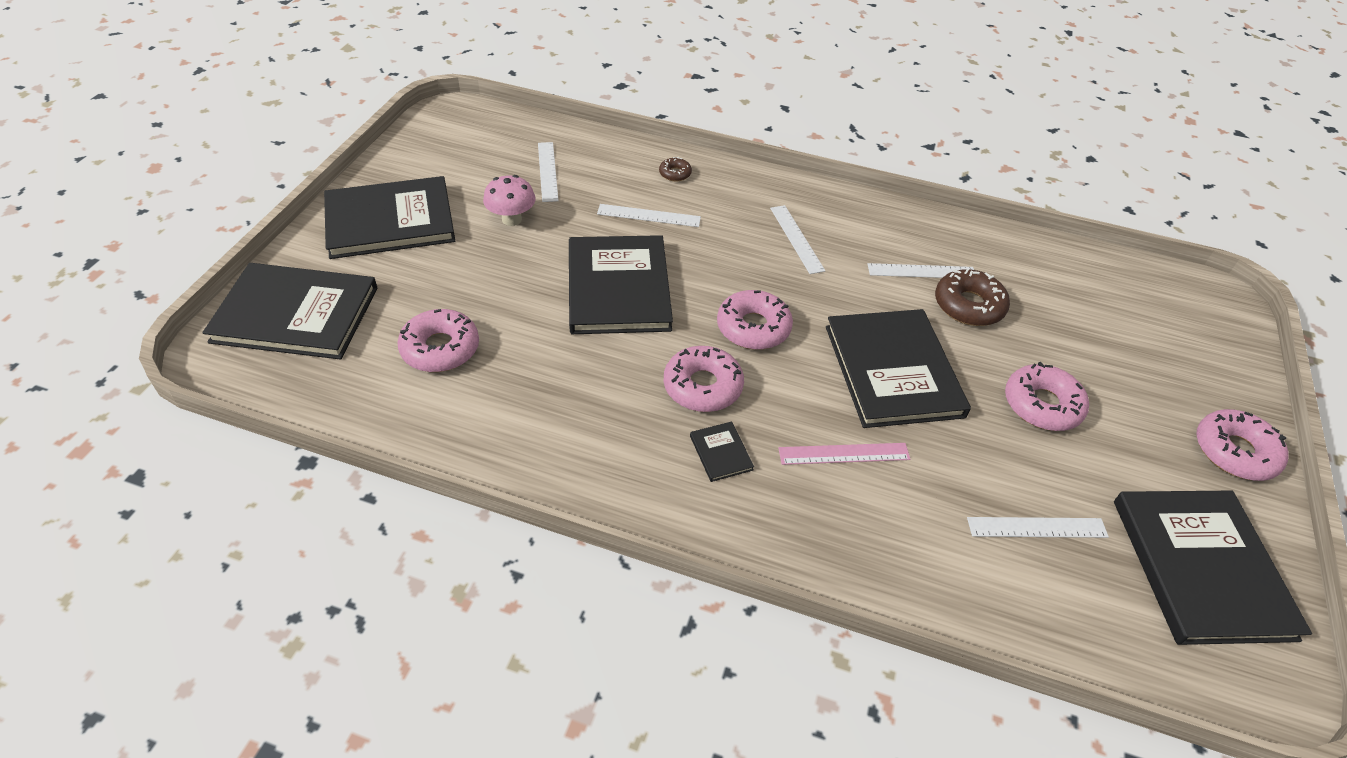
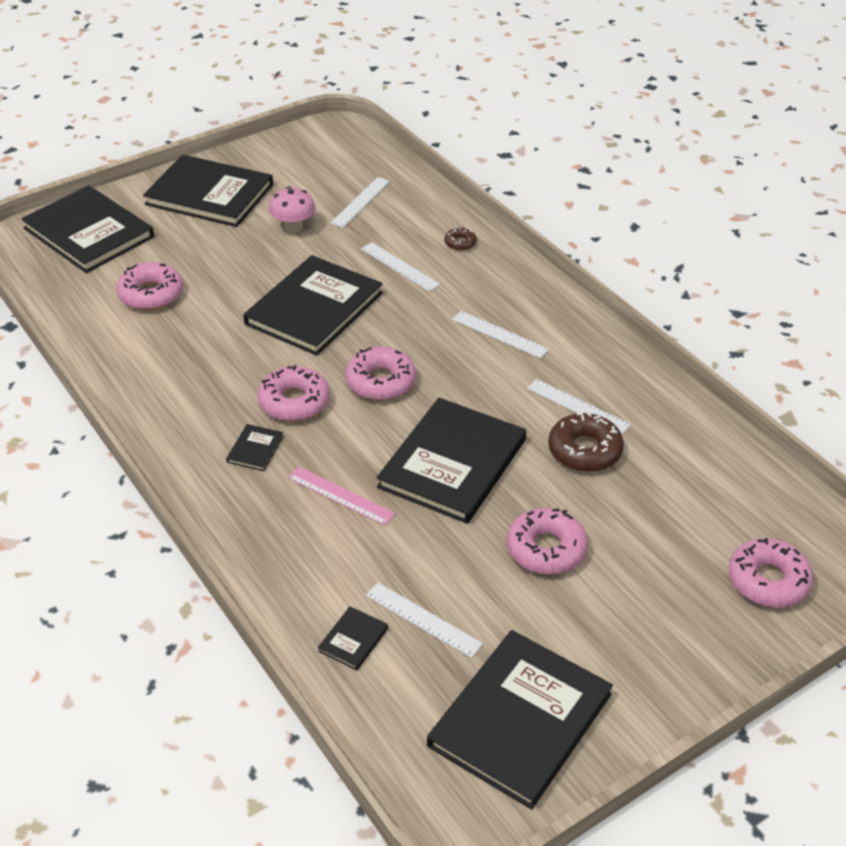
camera: 40 degrees right, 5 degrees down
white ruler [770,205,825,274] -> white ruler turned 75 degrees counterclockwise [452,311,549,358]
pink donut [1196,409,1289,481] -> pink donut moved to [729,538,814,608]
none -> black book [318,606,388,670]

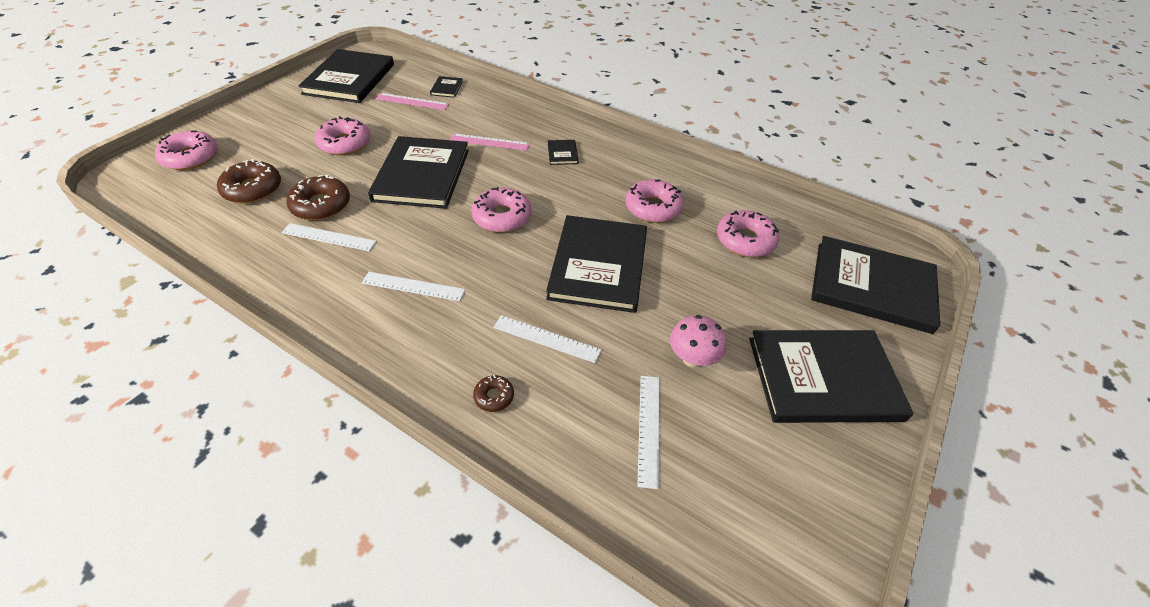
camera: 155 degrees right, 5 degrees up
pink donut [257,365,330,421] -> pink donut moved to [626,179,684,223]
white ruler [366,583,483,658] -> pink ruler [376,93,449,110]
none -> brown donut [217,159,281,204]

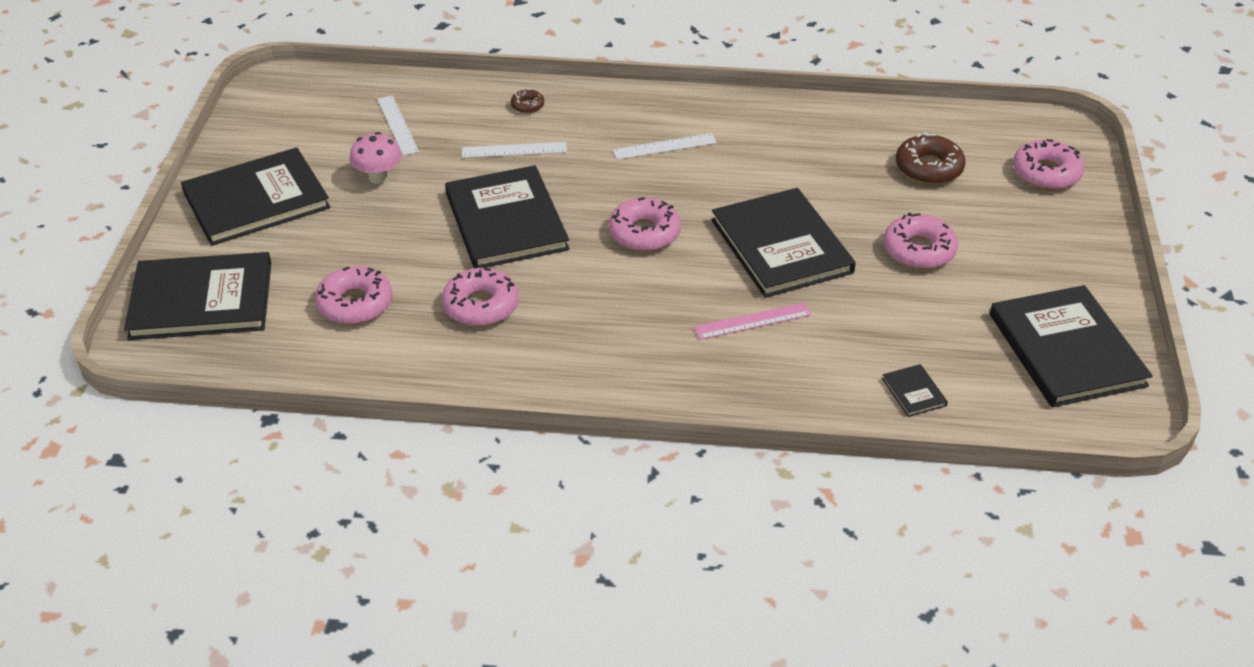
camera: 155 degrees right, 5 degrees down
white ruler [281,223,377,251] -> none
brown donut [286,174,350,220] -> none
pink ruler [376,93,449,110] -> none
black book [548,140,579,165] -> none

